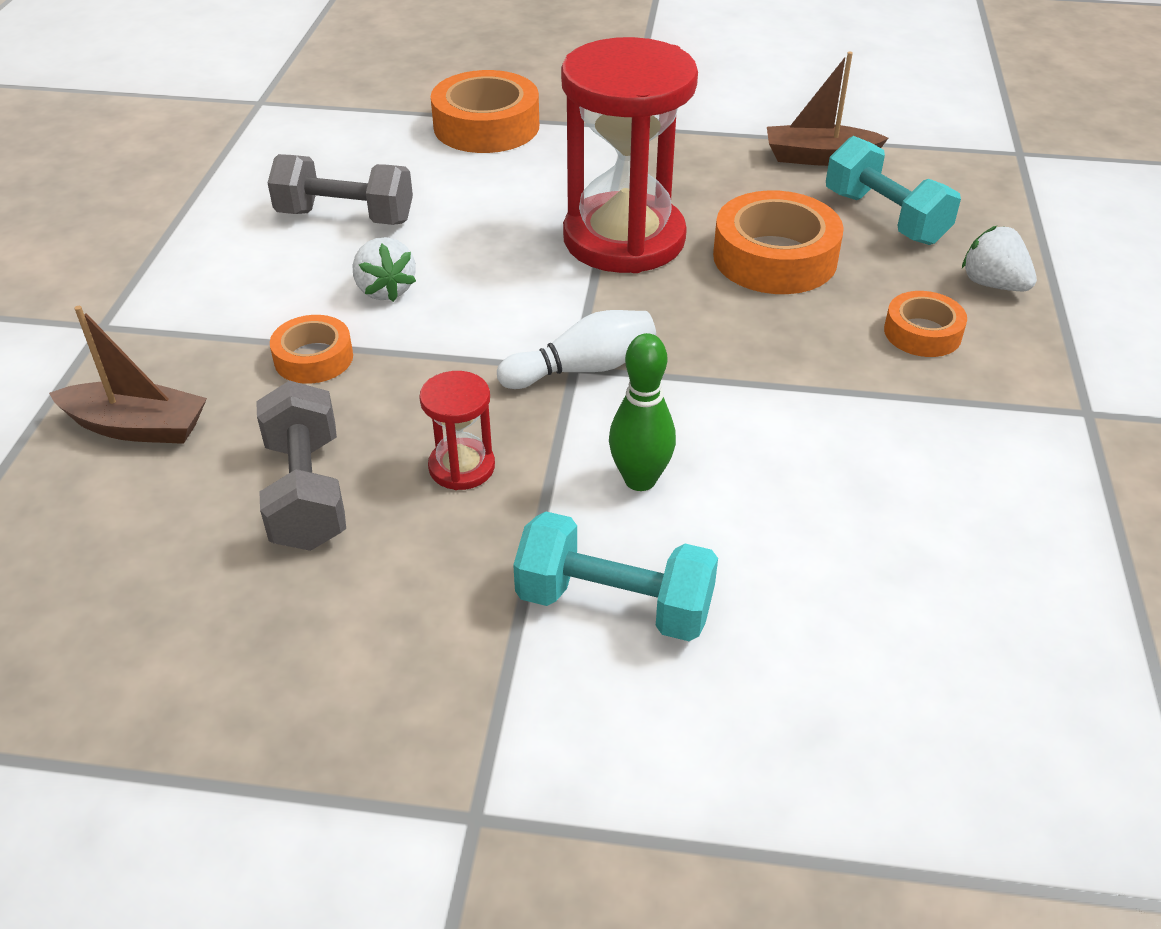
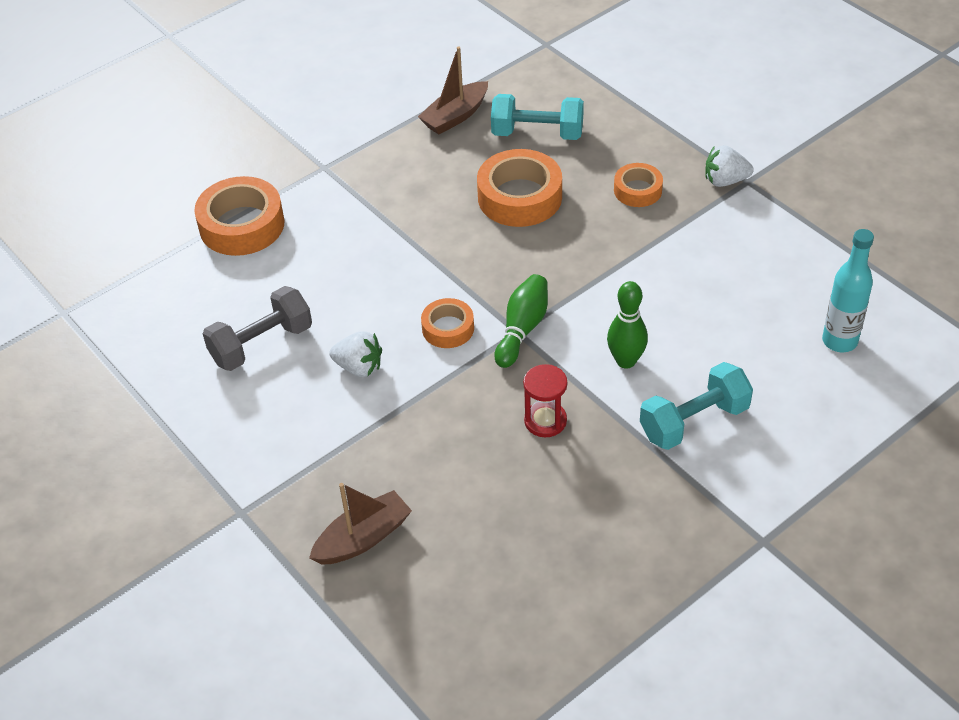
camera: 45 degrees left, 5 degrees up
grey dumbbell [256,380,346,551] -> none
orange tape [270,315,353,384] -> orange tape moved to [421,298,474,348]
white bowling pin [497,310,656,389] -> green bowling pin [494,274,548,368]
red hourglass [561,37,698,273] -> none
white strawberry [962,226,1037,291] -> white strawberry moved to [705,145,754,187]
none -> turquoise bottle [822,229,874,352]

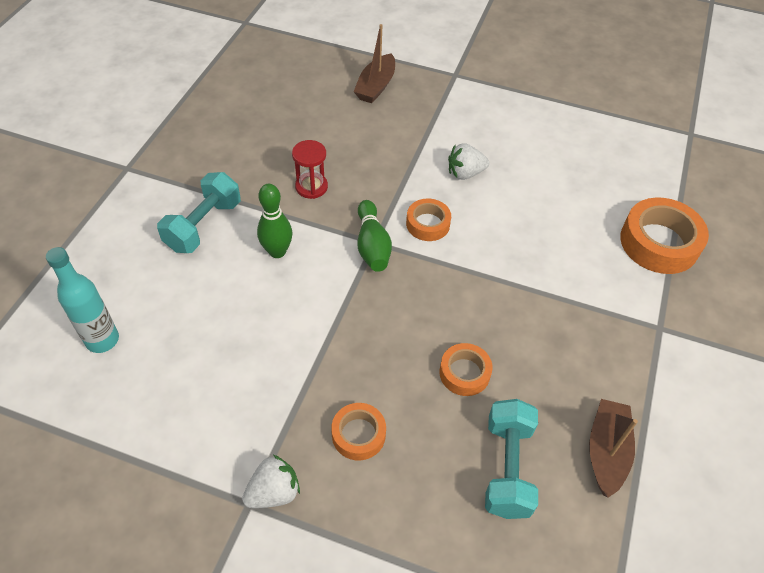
camera: 145 degrees right, 5 degrees up
grey dumbbell [203,286,312,371] -> none
orange tape [477,149,562,227] -> orange tape [440,343,493,396], size x0.57
turquoise dumbbell [491,94,584,140] -> turquoise dumbbell turned 60 degrees counterclockwise [485,399,538,519]

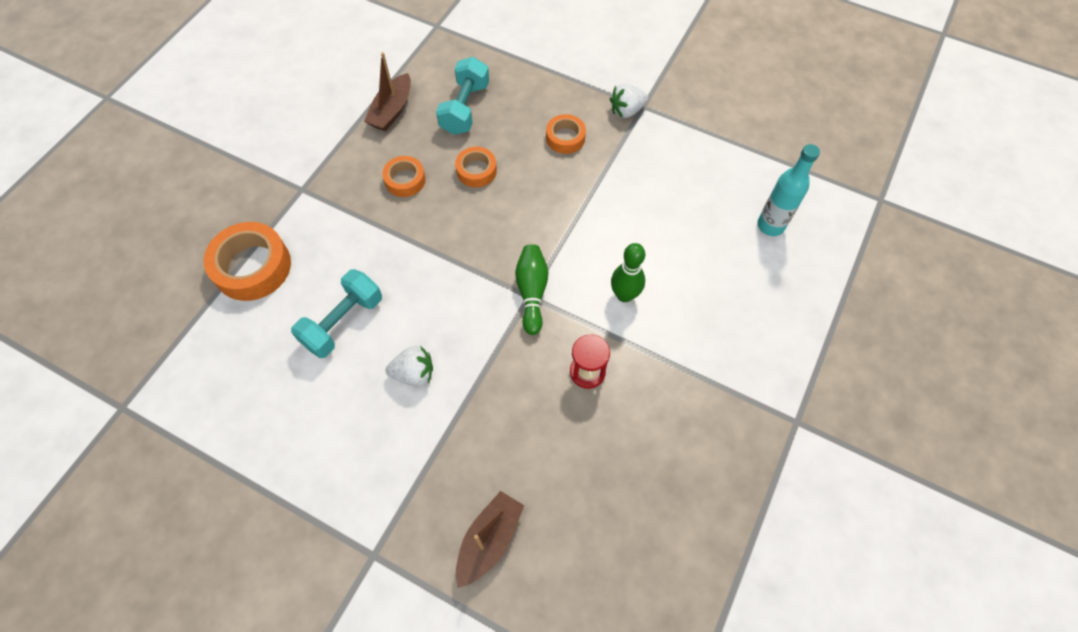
camera: 170 degrees left, 10 degrees up
turquoise dumbbell [157,172,241,253] -> turquoise dumbbell moved to [291,269,382,358]
orange tape [406,199,451,241] -> orange tape moved to [382,156,426,197]

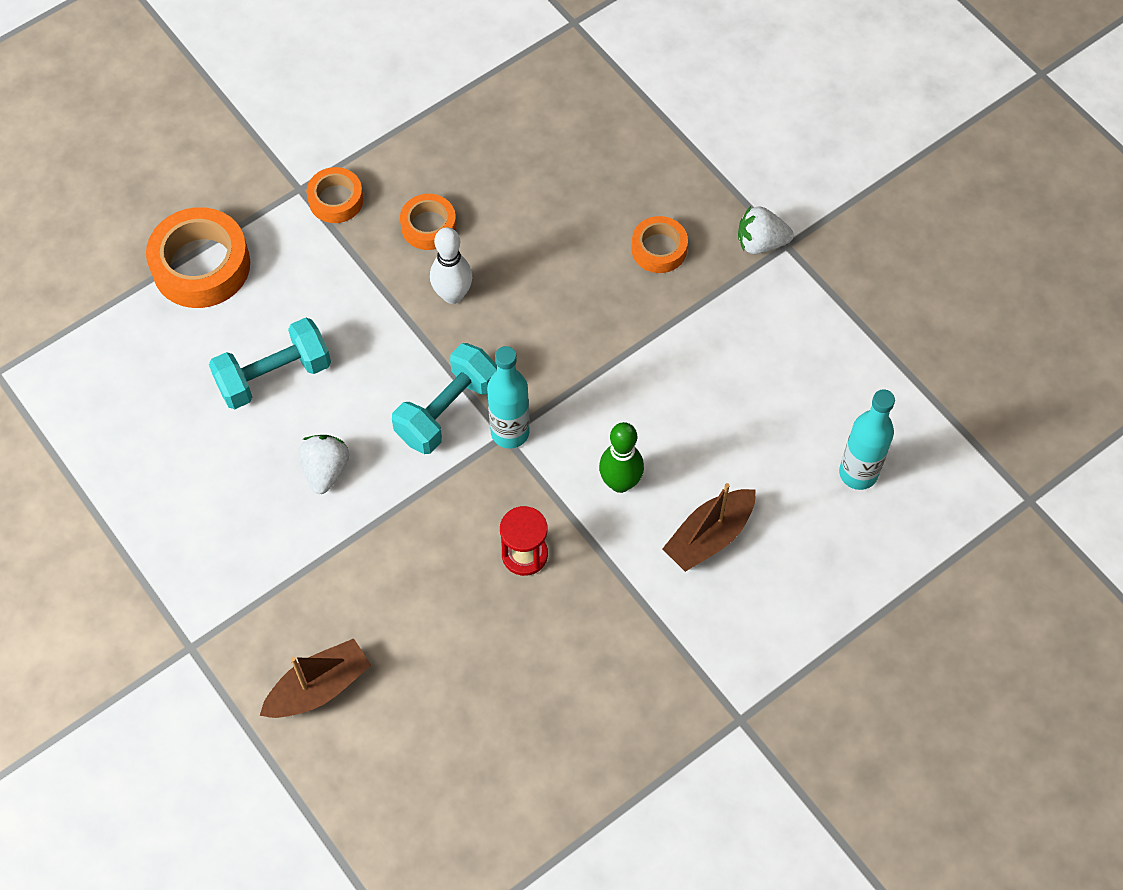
camera: 25 degrees right, 0 degrees up
brown boat [364,52,411,131] -> brown boat moved to [662,483,756,572]
white strawberry [386,345,433,387] -> white strawberry turned 105 degrees counterclockwise [299,435,349,494]
turquoise dumbbell [436,57,489,135] -> turquoise dumbbell moved to [392,343,497,454]
orange tape [455,147,497,187] -> orange tape moved to [307,167,364,223]
green bowling pin [515,244,548,335] -> turquoise bottle [487,346,530,449]
none -> white bowling pin [430,227,472,304]

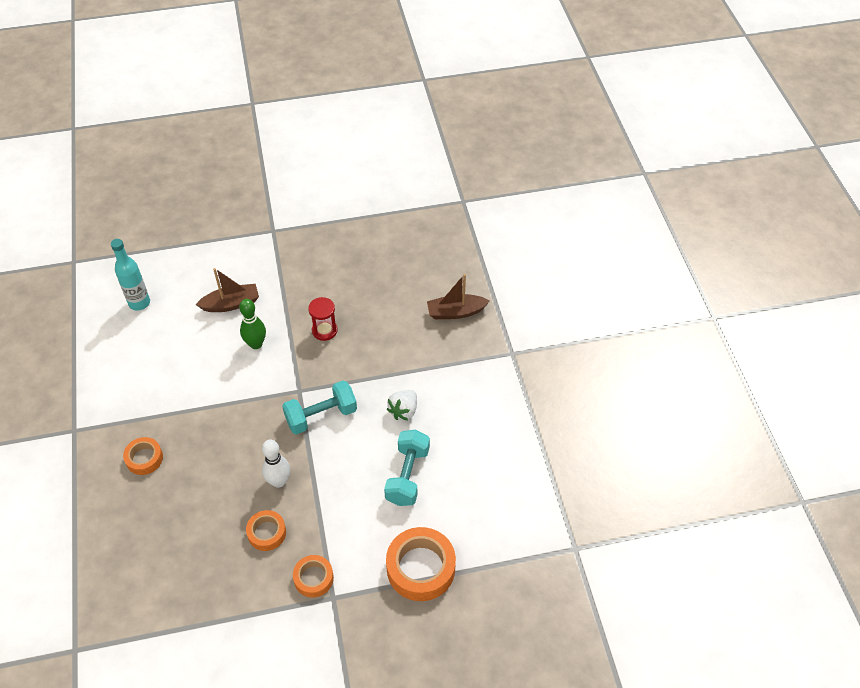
camera: 155 degrees left, 10 degrees down
turquoise dumbbell [209,318,331,409] -> turquoise dumbbell turned 75 degrees counterclockwise [384,430,430,506]
turquoise bottle [487,346,530,449] -> none
white strawberry [738,206,794,254] -> none

